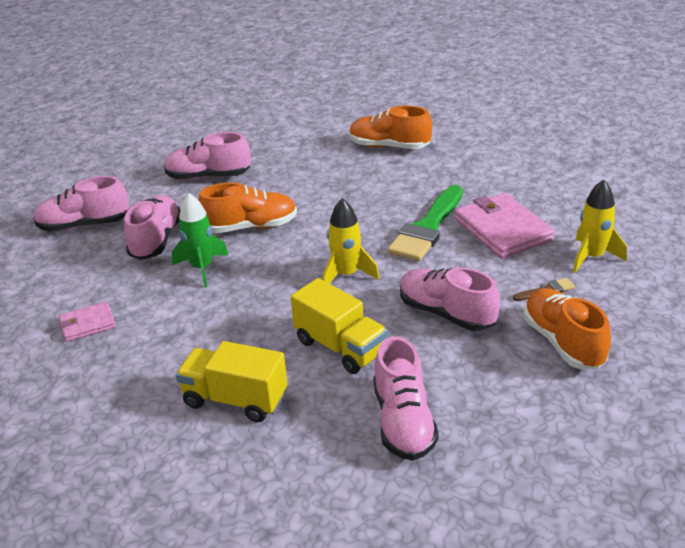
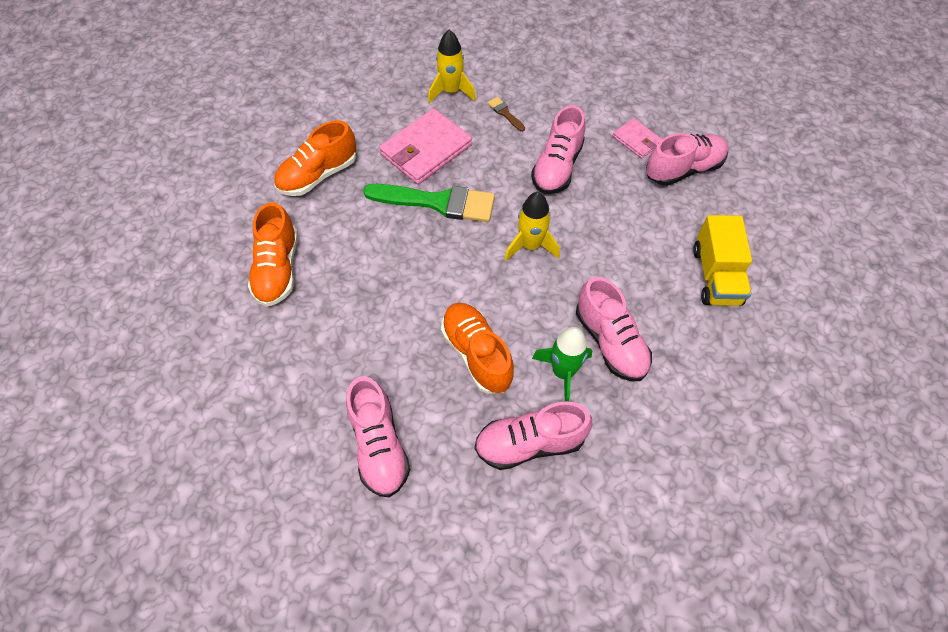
camera: 110 degrees left, 25 degrees up
pink shoe [33,176,129,232] -> pink shoe moved to [576,277,652,382]
pink wallet [59,302,116,342] -> pink wallet moved to [613,118,662,159]
yellow truck [291,278,388,374] -> none
orange shoe [524,288,611,369] -> orange shoe moved to [274,120,356,196]

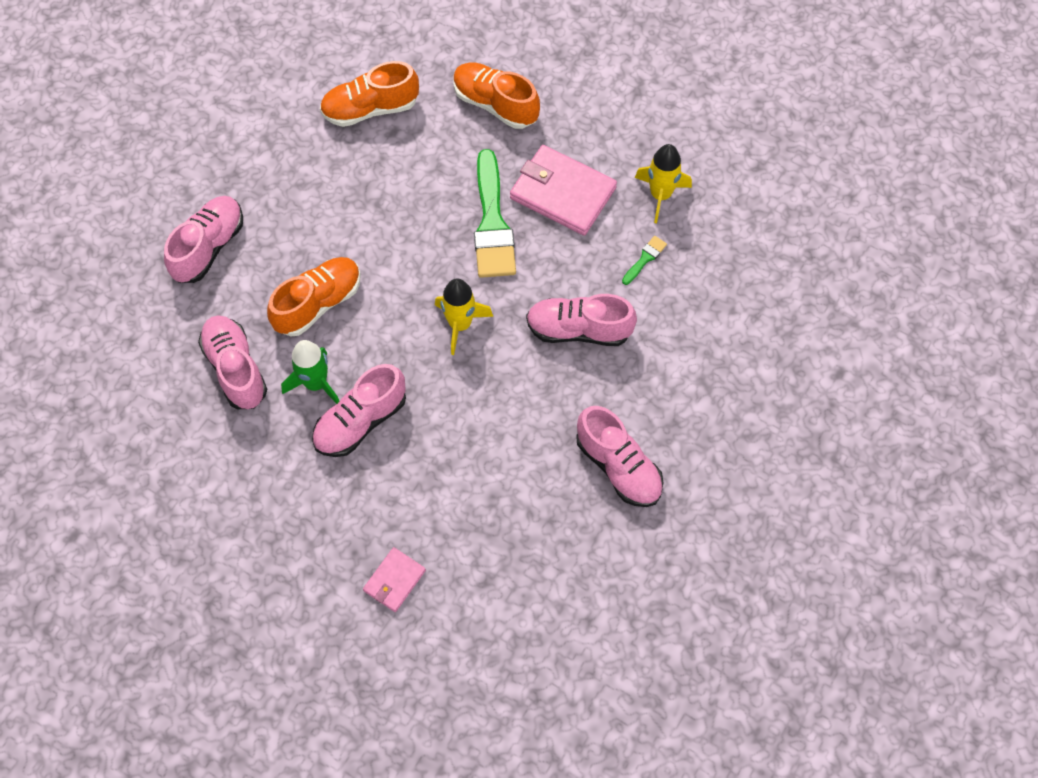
camera: 75 degrees right, 5 degrees up
pink shoe [346,376,410,498] -> pink shoe turned 150 degrees clockwise [164,196,243,283]
brown brush [487,97,525,132] -> green brush [622,236,667,285]
pink wallet [613,118,662,159] -> pink wallet moved to [363,547,426,612]
yellow truck [693,215,752,306] -> none

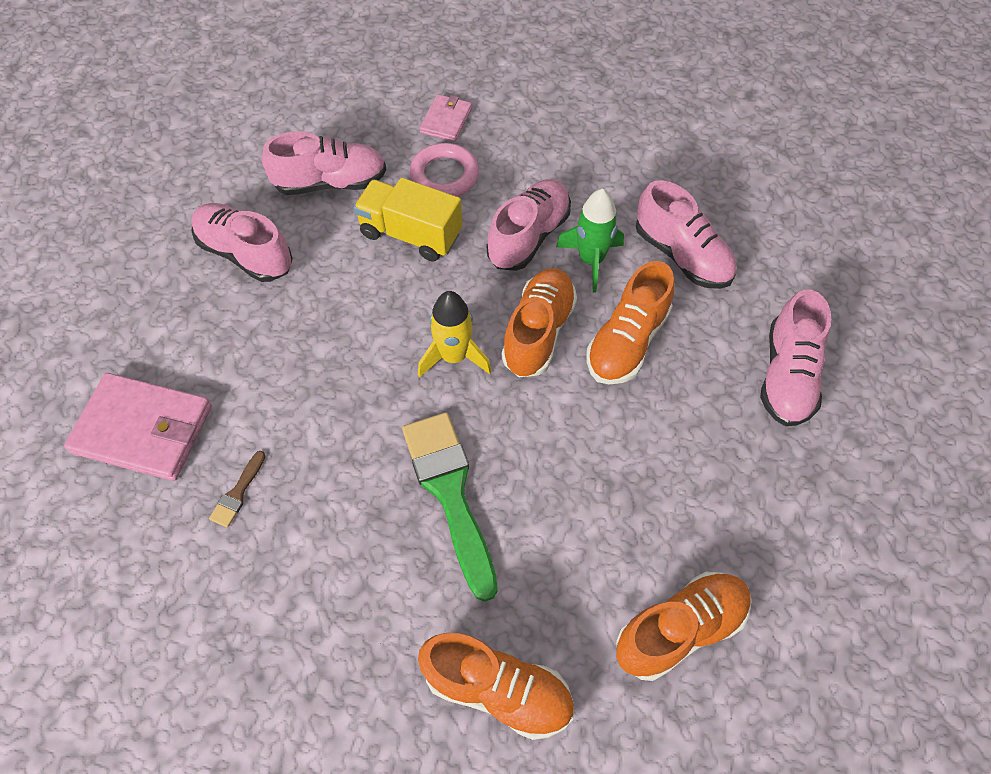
camera: 165 degrees right, 5 degrees down
pink wallet [510,145,617,236] -> pink wallet moved to [64,373,212,481]
pink shoe [526,294,637,346] -> pink shoe moved to [262,131,386,195]
green brush [622,236,667,285] -> brown brush [209,451,265,528]
yellow rocket [635,144,692,223] -> none
none -> yellow truck [354,178,462,262]
none -> pink ring [409,143,479,197]
none -> orange shoe [501,268,577,378]

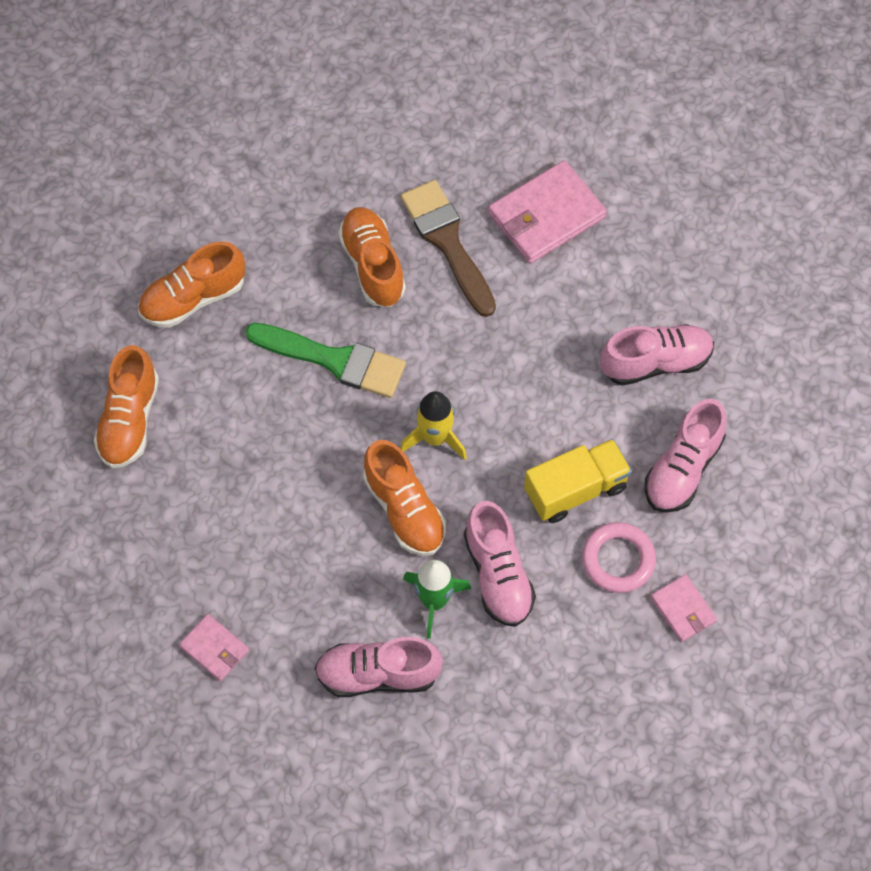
camera: 130 degrees right, 5 degrees up
brown brush [209,451,265,528] -> brown brush [400,180,496,317], size x2.35
orange shoe [587,261,675,384] -> orange shoe moved to [338,207,406,307]
pink shoe [760,290,831,426] -> pink wallet [179,614,249,681]

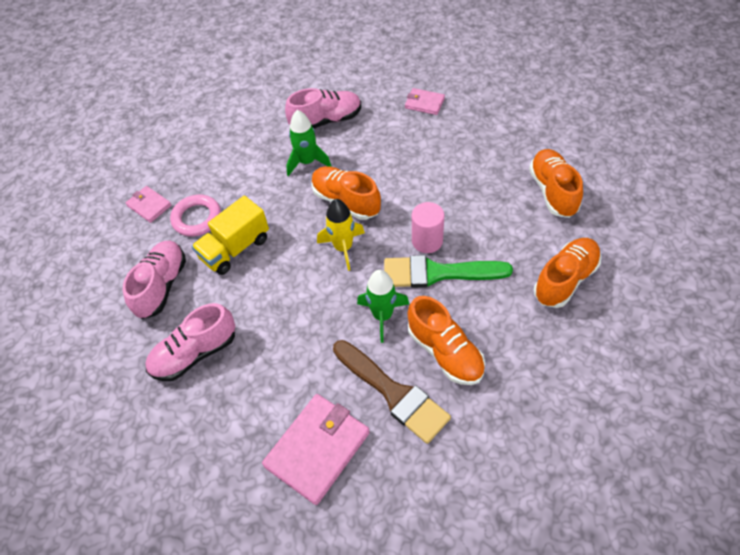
camera: 165 degrees right, 10 degrees down
pink shoe [464,501,536,627] -> none
none -> green rocket [357,270,409,343]
none -> pink cylinder [412,202,444,253]

